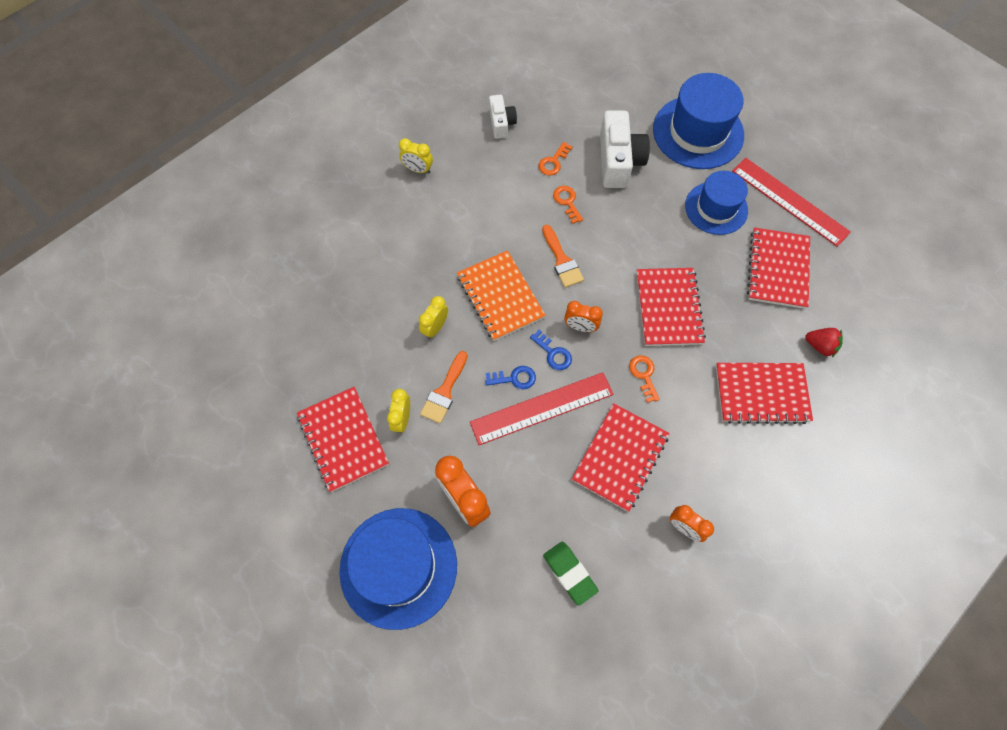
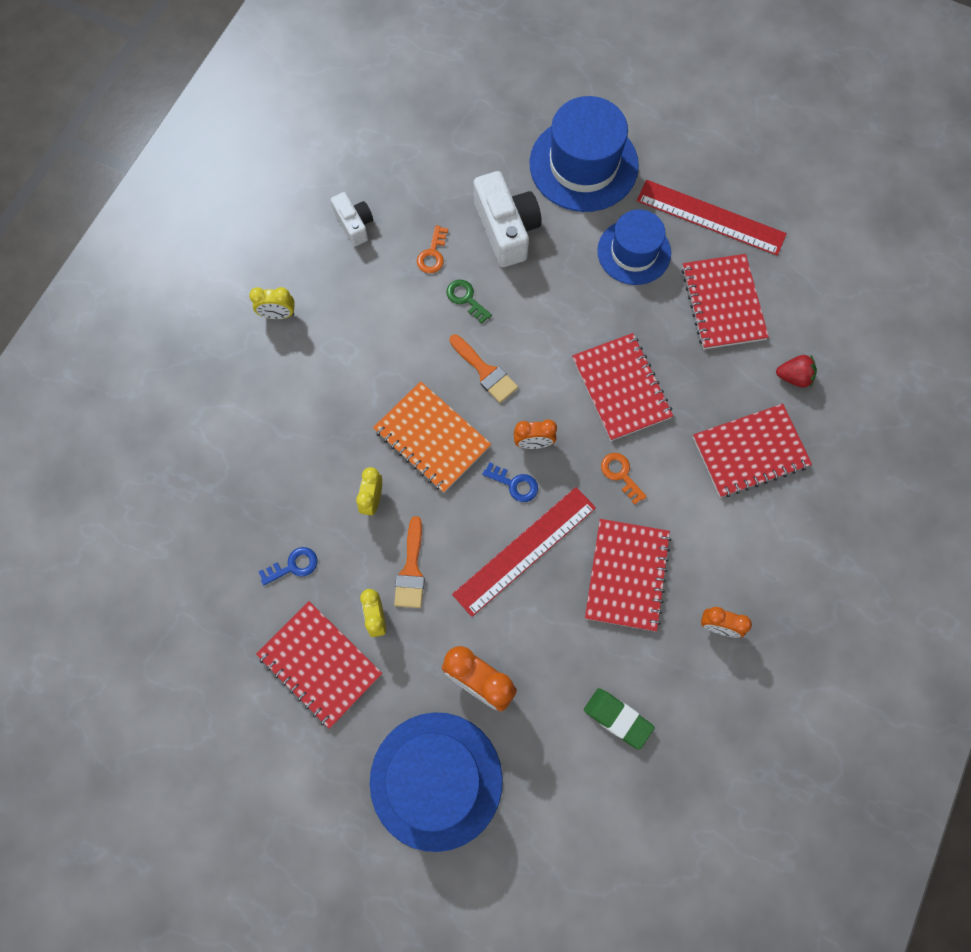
camera: 20 degrees left, 5 degrees up
blue key [485,366,536,389] -> blue key moved to [259,547,318,586]
orange key [553,186,583,224] -> green key [446,280,492,324]

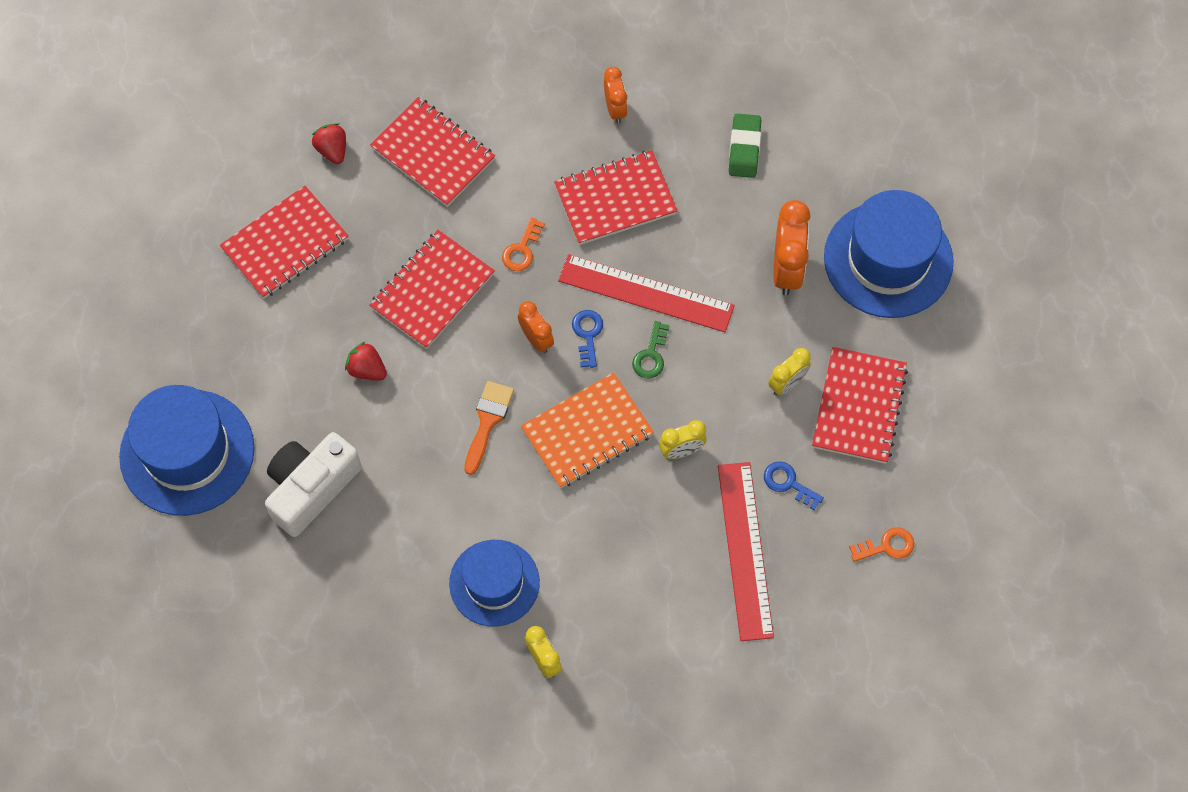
camera: 120 degrees left, 5 degrees down
white camera [331,192,373,246] -> none
orange notebook [373,381,491,493] -> orange notebook turned 45 degrees clockwise [521,372,654,488]
orange brush [394,516,425,608] -> none
orange key [417,225,448,273] -> orange key moved to [849,527,914,562]
green key [446,280,492,324] -> green key moved to [632,321,670,378]
blue hat [597,209,671,285] -> blue hat moved to [449,540,540,627]
red ruler [637,180,787,256] -> red ruler moved to [718,462,774,641]
none -> red strawberry [345,342,387,380]

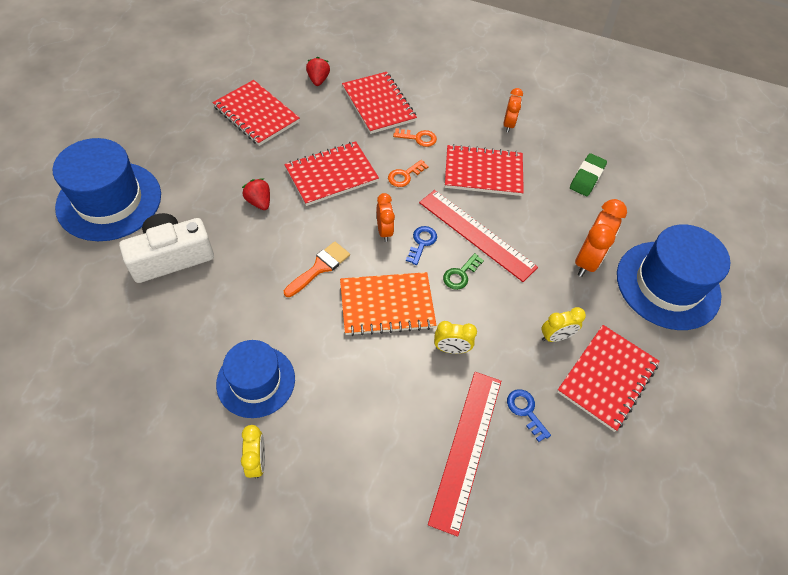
camera: 20 degrees right, 10 degrees down
red notebook [220,186,349,299] -> red notebook turned 60 degrees clockwise [213,80,300,146]
orange key [849,527,914,562] -> orange key moved to [393,128,437,147]

